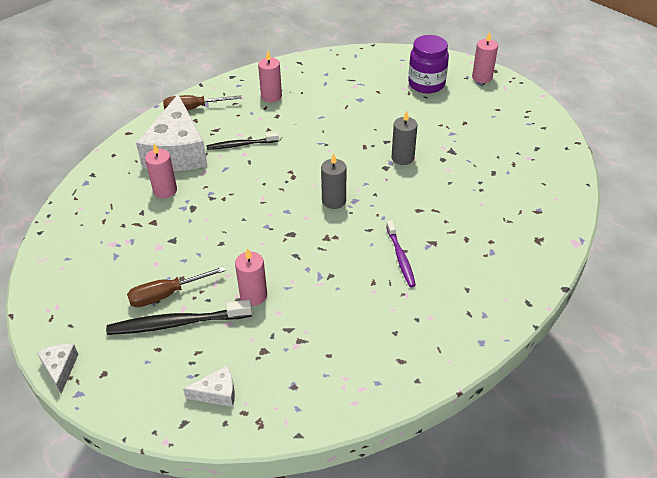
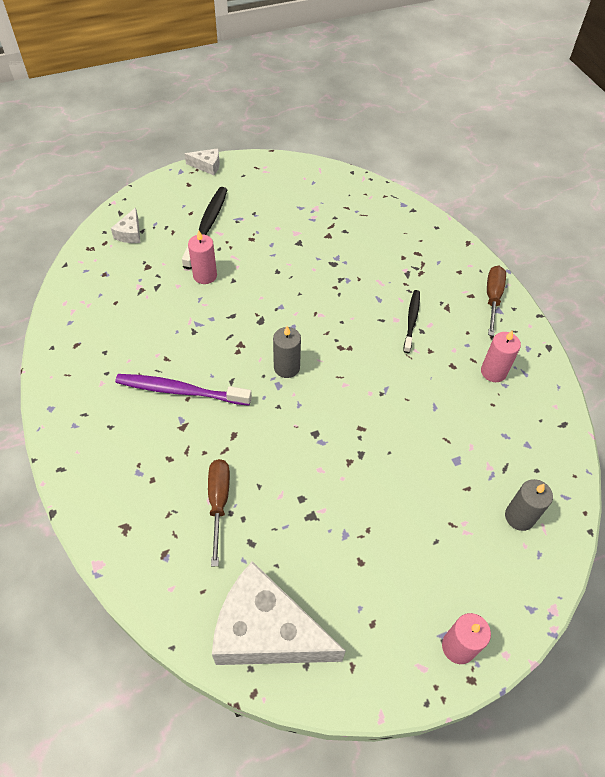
camera: 110 degrees right, 10 degrees up
brown screwdriver [127,266,226,307] -> brown screwdriver moved to [208,459,230,566]
white cheese [136,94,208,171] -> white cheese moved to [212,561,346,665]
pink candle [145,143,177,198] -> none
purple toothbrush [386,220,416,287] -> purple toothbrush [115,374,252,406], size x1.58
grey candle [392,111,417,165] -> grey candle moved to [505,479,553,531]
purple jar [408,35,449,94] -> none

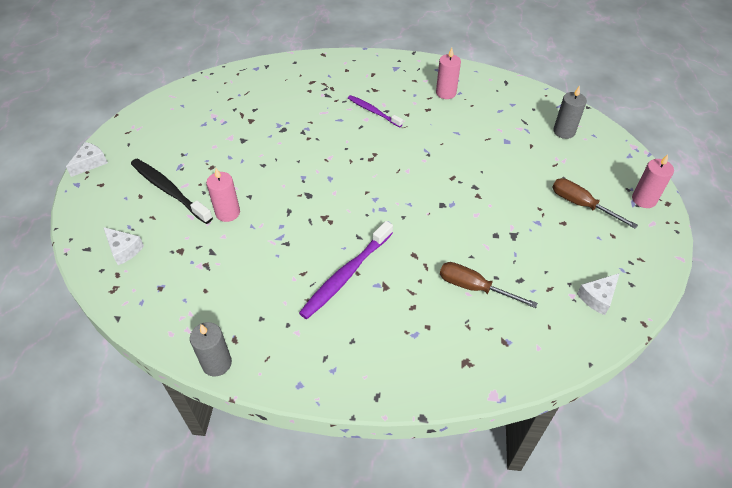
camera: 60 degrees left, 5 degrees down
white cheese [212,561,346,665] -> white cheese [577,273,620,315], size x0.43
grey candle [273,326,301,378] -> grey candle moved to [190,322,232,376]
black toothbrush [403,290,420,353] -> purple toothbrush [348,95,403,127]
brown screwdriver [487,266,506,336] -> brown screwdriver moved to [552,178,638,229]

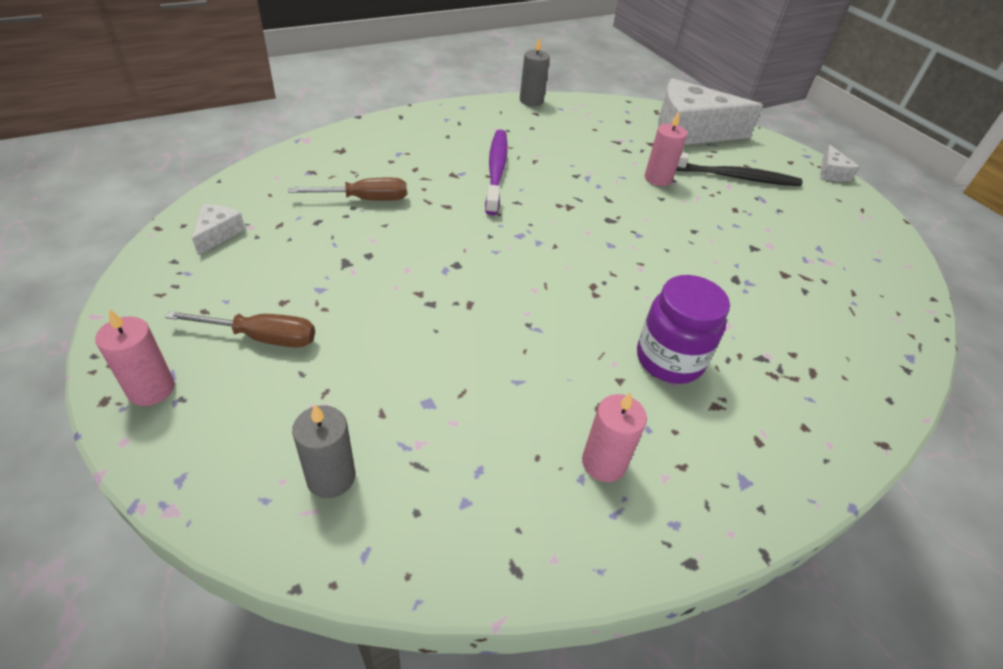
camera: 140 degrees right, 5 degrees down
white cheese [103,227,144,265] -> white cheese [658,78,763,145], size x2.32
purple toothbrush [348,95,403,127] -> purple jar [637,275,730,384]

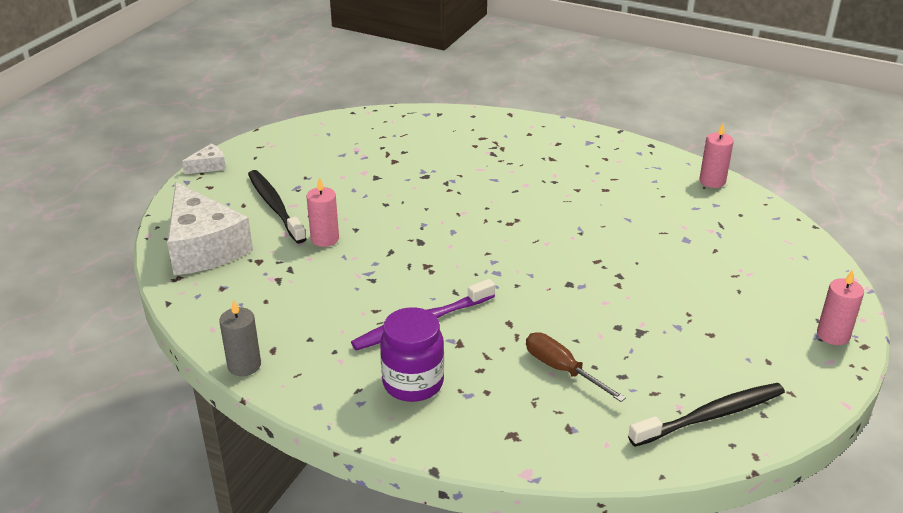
camera: 120 degrees left, 10 degrees down
brown screwdriver [165,311,315,348] -> none
white cheese [192,204,245,255] -> black toothbrush [628,383,785,447]
grey candle [292,404,355,498] -> none
pink candle [582,392,647,482] -> pink candle moved to [699,123,734,188]
purple jar [637,275,730,384] -> purple jar moved to [380,307,444,402]

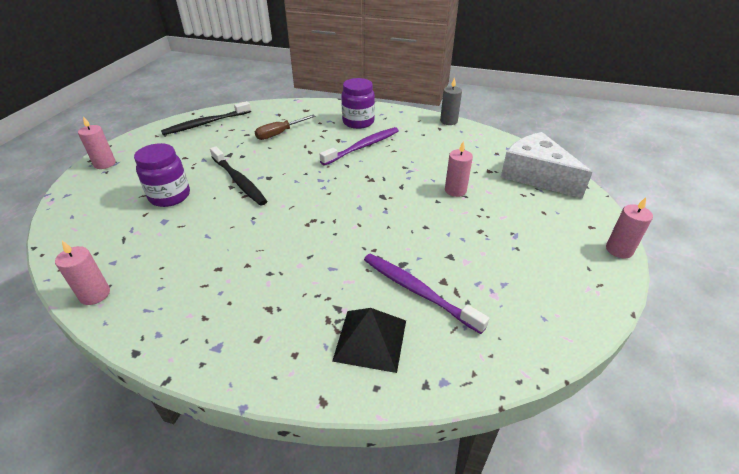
camera: 170 degrees right, 5 degrees up
white cheese [182,144,226,174] -> pink candle [606,197,653,258]
black toothbrush [248,170,306,244] -> black toothbrush moved to [210,146,267,206]
brown screwdriver [526,333,626,402] -> brown screwdriver turned 105 degrees clockwise [255,115,315,140]
none -> purple jar [134,143,190,207]
none -> black pyramid [332,308,406,373]
none -> purple toothbrush [364,254,489,334]

